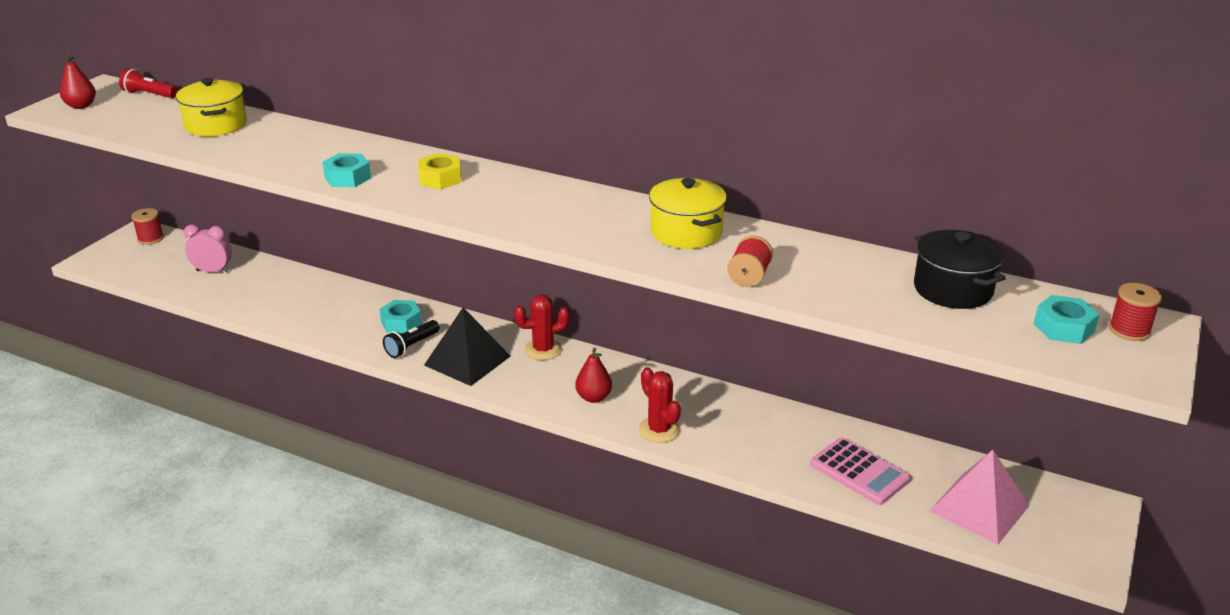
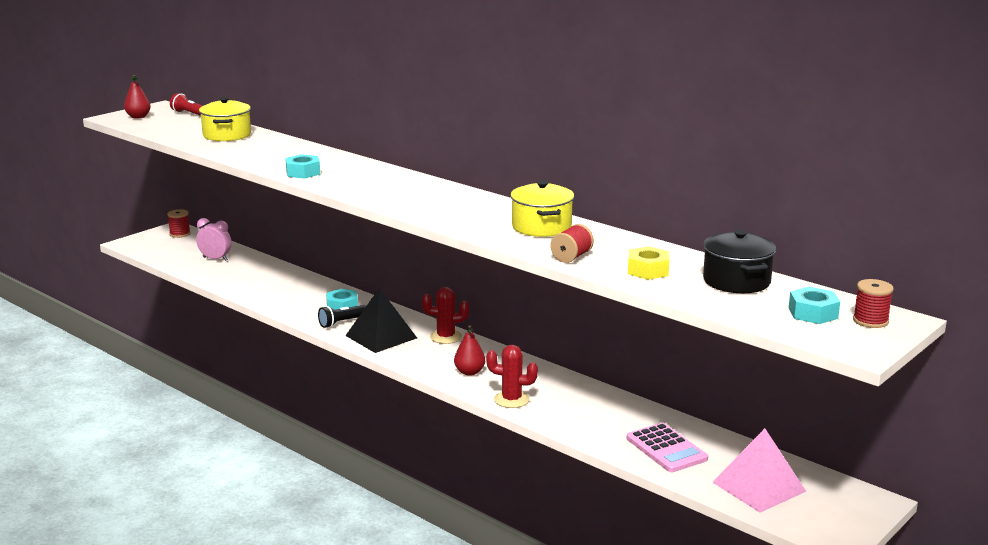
camera: 15 degrees right, 10 degrees down
yellow nut [419,153,461,189] -> yellow nut moved to [628,246,669,280]
red cactus [639,367,681,443] -> red cactus turned 60 degrees counterclockwise [486,345,538,408]

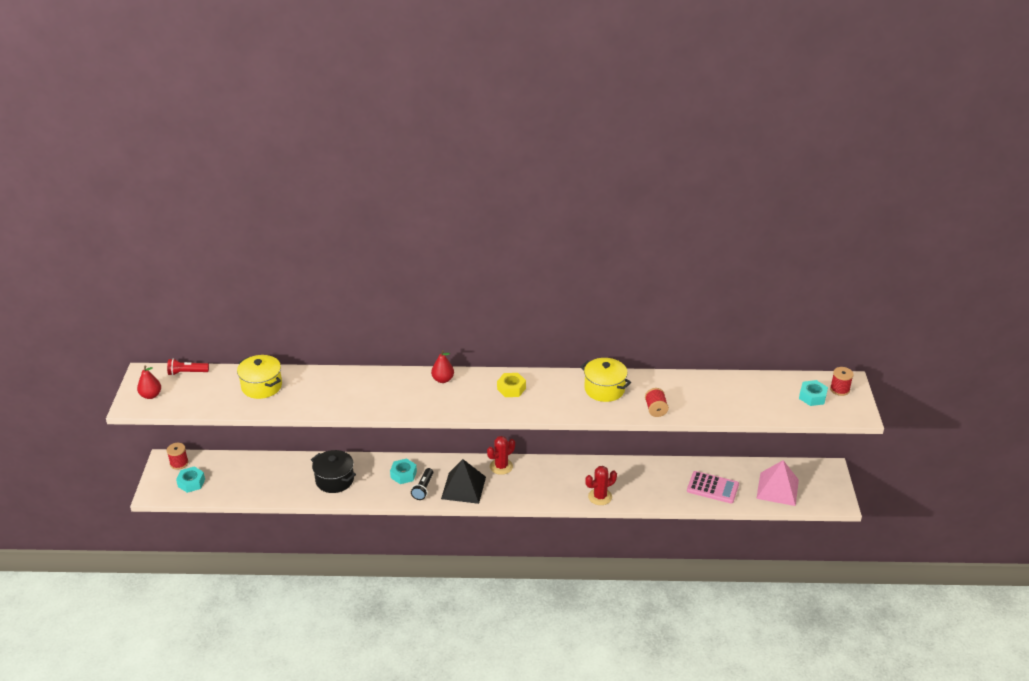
camera: 40 degrees left, 15 degrees up
pink clock [196,218,232,261] -> none
turquoise nut [285,154,320,179] -> turquoise nut moved to [176,466,205,493]
red pear [454,325,485,376] -> red pear moved to [431,350,454,383]
yellow nut [628,246,669,280] -> yellow nut moved to [497,373,526,397]
black pot [703,230,776,293] -> black pot moved to [311,450,356,493]

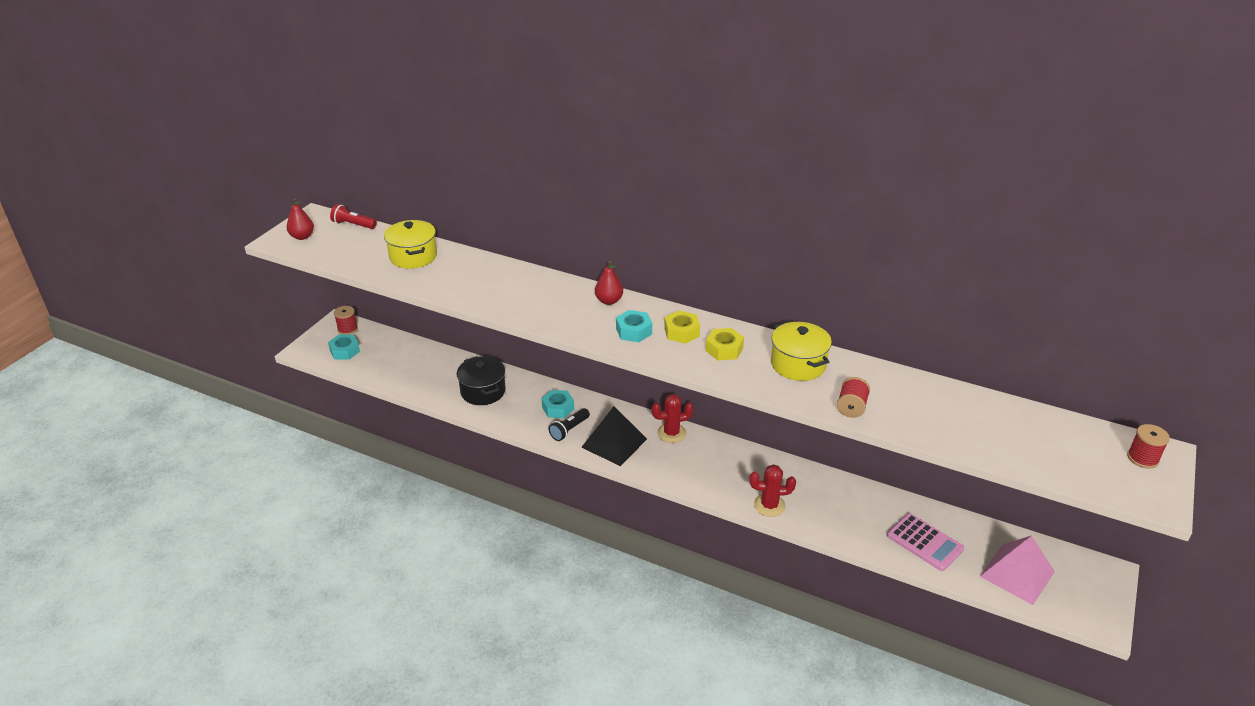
camera: 25 degrees right, 0 degrees up
turquoise nut [799,380,828,406] -> turquoise nut moved to [616,310,652,342]
none -> yellow nut [705,328,744,361]

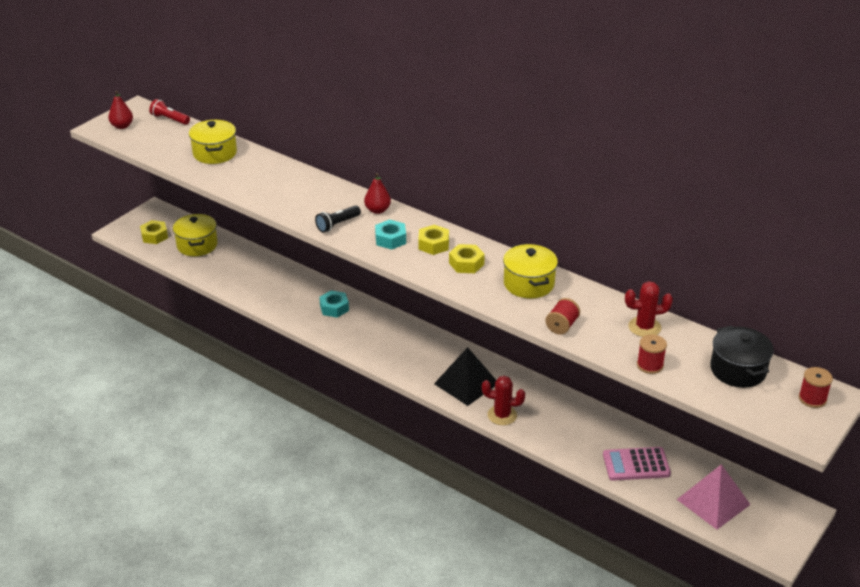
camera: 10 degrees right, 0 degrees up
turquoise nut [328,334,360,360] -> yellow nut [140,220,168,244]
red spool [334,306,358,335] -> red spool moved to [637,334,667,374]
black pot [457,356,506,405] -> black pot moved to [710,325,774,388]
black flashlight [549,408,590,441] -> black flashlight moved to [315,205,361,232]
black pyramid [581,406,647,466] -> black pyramid moved to [434,347,496,406]
red cactus [652,394,694,443] -> red cactus moved to [625,281,673,337]
pink calculator [887,513,964,571] -> pink calculator turned 120 degrees clockwise [603,447,671,481]
none -> yellow pot [173,214,217,256]

